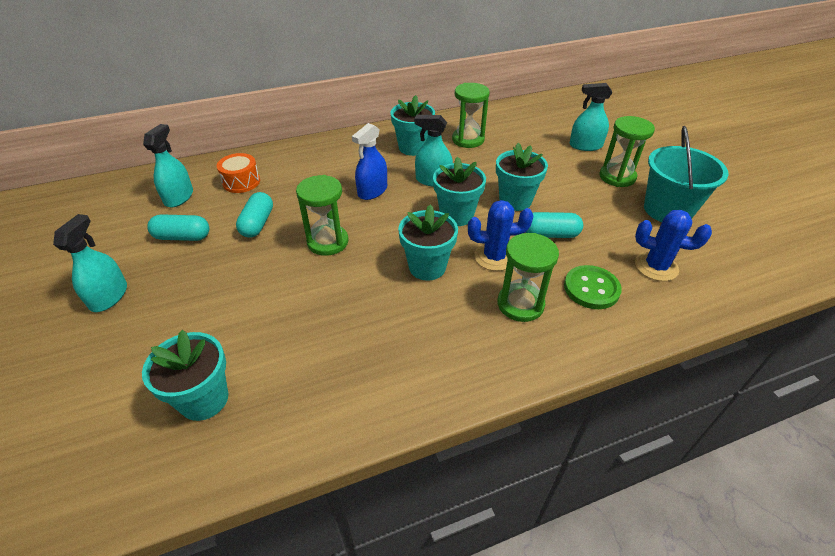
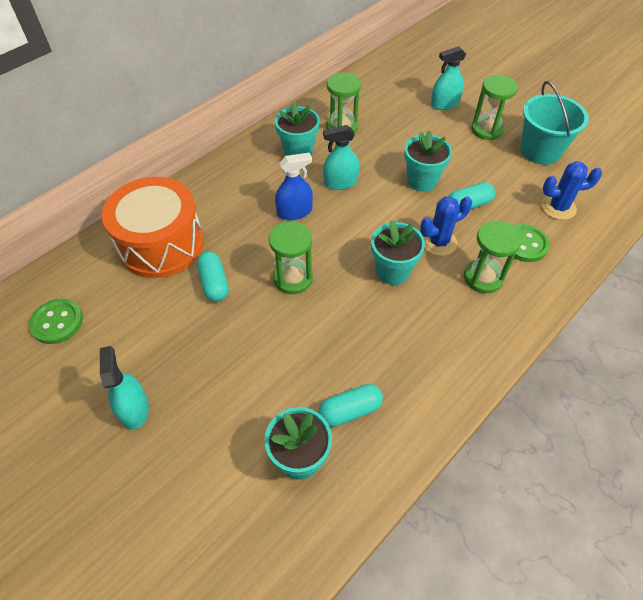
camera: 25 degrees left, 10 degrees up
turquoise spray bottle [143,124,193,207] -> none
turquoise capsule [147,214,209,241] -> turquoise capsule moved to [318,384,383,427]
orange drum [217,153,260,193] -> orange drum [102,177,204,278], size x2.21
blue spray bottle [352,123,387,200] -> blue spray bottle turned 120 degrees counterclockwise [275,153,313,220]
turquoise flower pot [433,157,486,226] -> none
none -> green button [29,299,83,344]

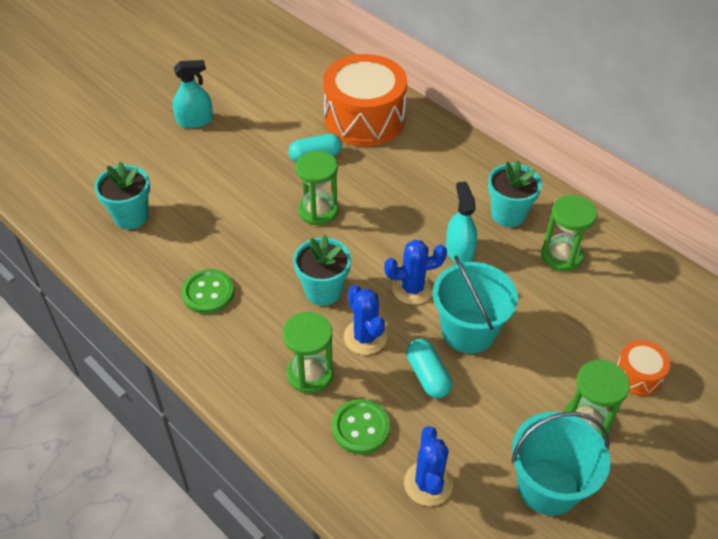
camera: 90 degrees right, 5 degrees down
green button [29,299,83,344] -> green button moved to [182,269,234,314]
blue spray bottle [275,153,313,220] -> none
turquoise capsule [318,384,383,427] -> none
turquoise flower pot [404,130,452,192] -> turquoise bucket [433,256,518,353]
turquoise spray bottle [431,46,466,110] -> orange drum [616,340,670,396]
none -> blue cactus [384,240,447,305]

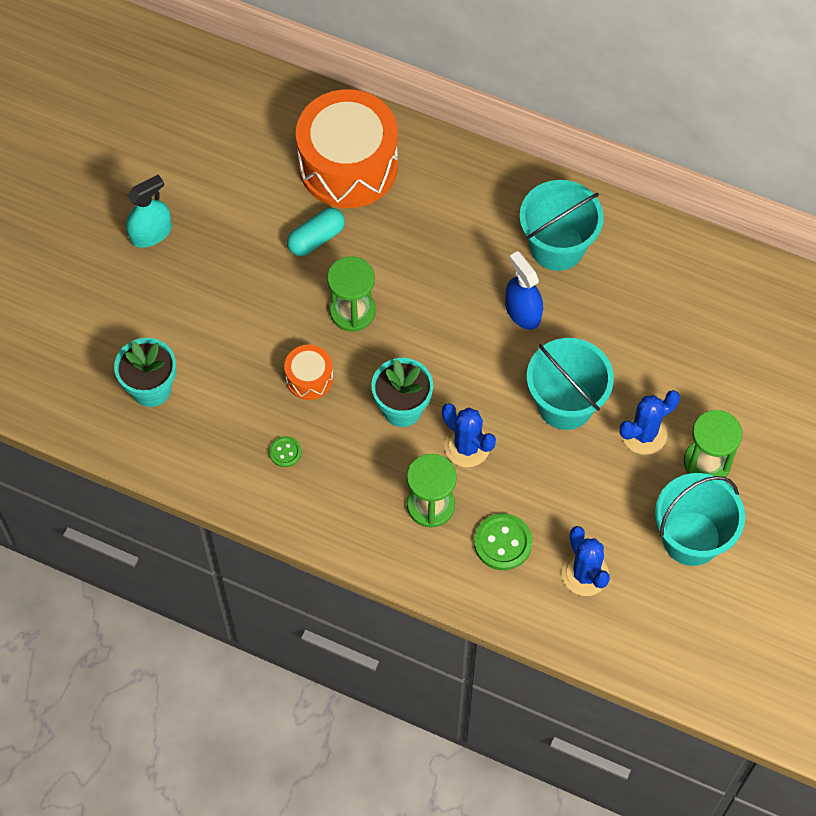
camera: 20 degrees left, 15 degrees up
green button [182,269,234,314] -> green button [269,436,301,467], size x0.57
blue cactus [384,240,447,305] -> blue cactus moved to [620,390,680,455]
turquoise capsule [406,339,452,398] -> none
turquoise spray bottle [446,182,477,264] -> blue spray bottle [505,251,543,330]
turquoise flower pot [488,160,542,227] -> turquoise bucket [520,180,604,271]
green hourglass [541,195,597,272] -> none
orange drum [616,340,670,396] -> orange drum moved to [284,345,333,400]

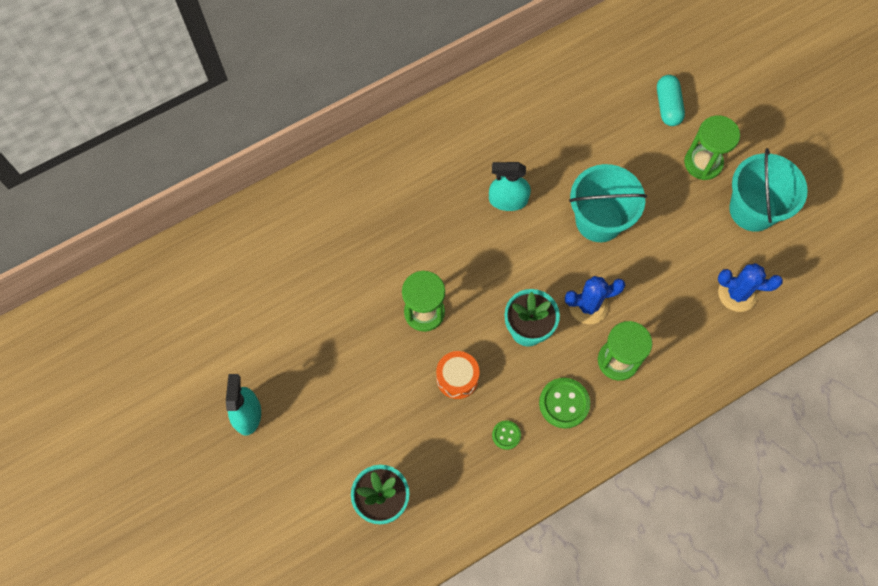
camera: 55 degrees left, 5 degrees up
turquoise capsule [287,208,345,256] -> turquoise capsule moved to [657,75,685,126]
orange drum [296,89,398,208] -> none
green button [474,513,532,570] -> green button moved to [539,378,590,429]
blue spray bottle [505,251,543,330] -> turquoise spray bottle [489,162,531,211]
turquoise bucket [520,180,604,271] -> none
blue cactus [620,390,680,455] -> none

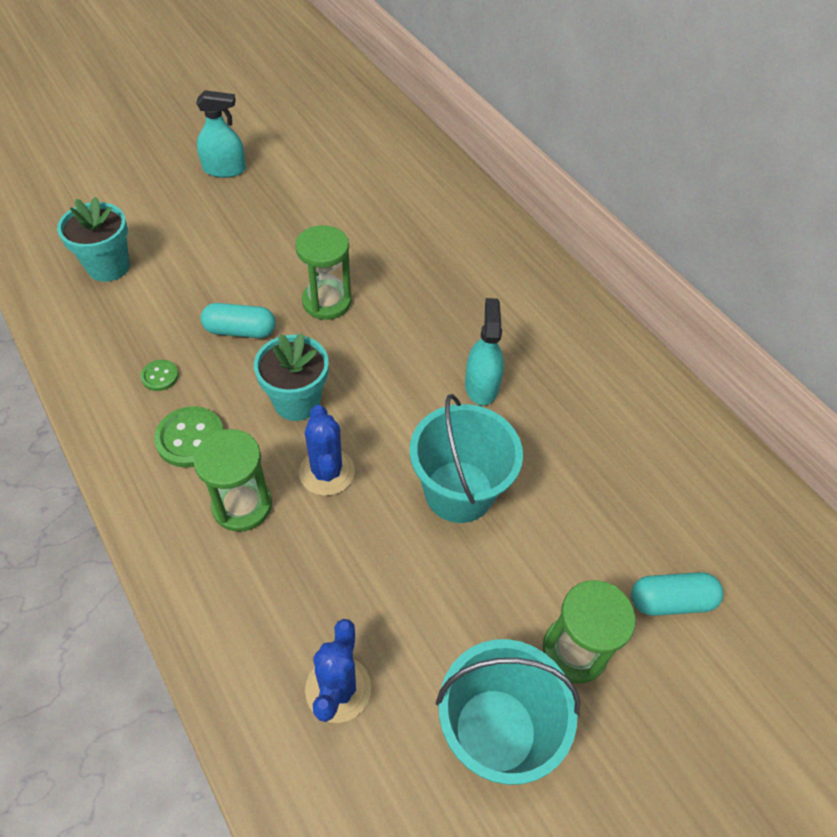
camera: 85 degrees right, 15 degrees down
orange drum [436,351,480,399] -> turquoise capsule [201,303,276,338]

